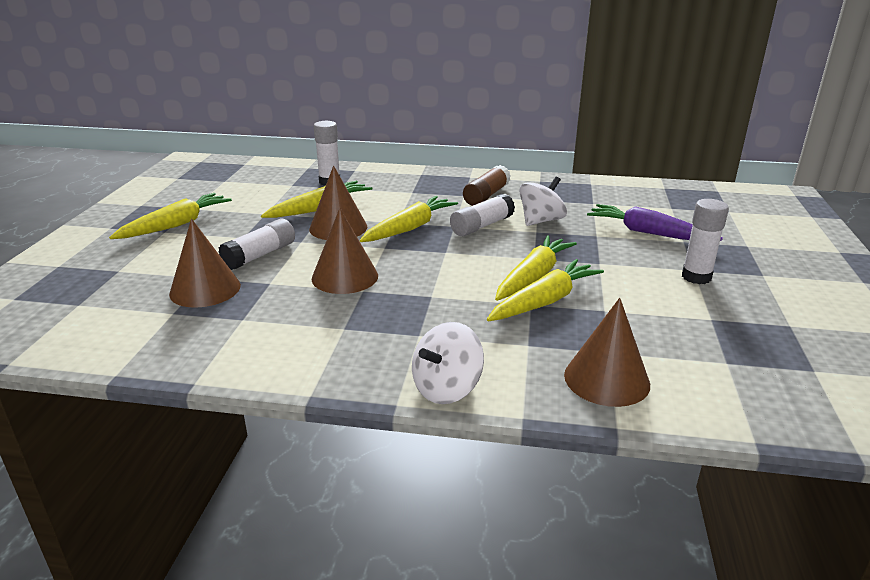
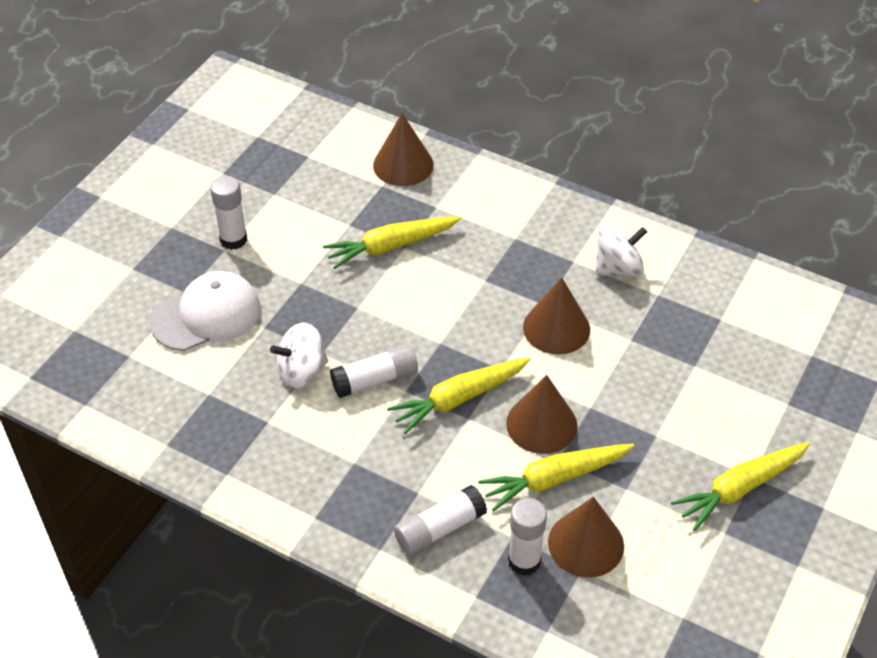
camera: 160 degrees left, 20 degrees up
brown cone [169,219,241,308] -> brown cone moved to [548,497,624,578]
white glue stick [218,219,295,270] -> white glue stick moved to [394,485,487,556]
white spinning top [412,322,484,404] -> white spinning top moved to [595,227,647,276]
brown glue stick [463,165,511,206] -> none
yellow carrot [495,235,577,301] -> none
purple carrot [587,204,723,241] -> white cap [150,271,261,351]

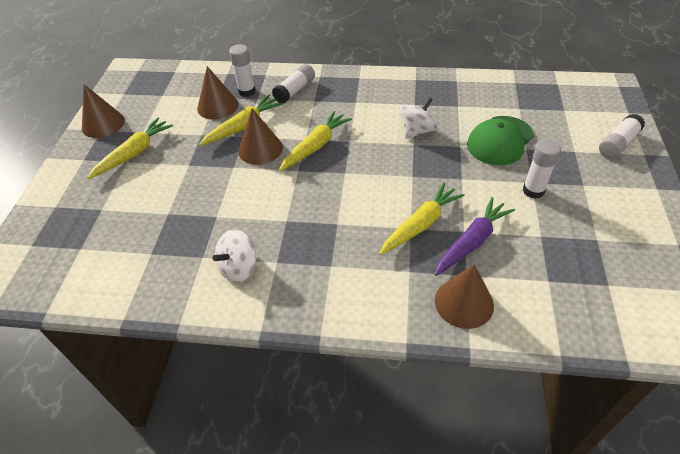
camera: 160 degrees right, 0 degrees up
white cap [150,271,261,351] -> green cap [467,116,534,165]
white glue stick [330,344,418,398] -> white glue stick moved to [599,114,645,159]
brown cone [523,277,590,355] -> brown cone moved to [82,84,125,138]
none -> purple carrot [435,197,515,276]

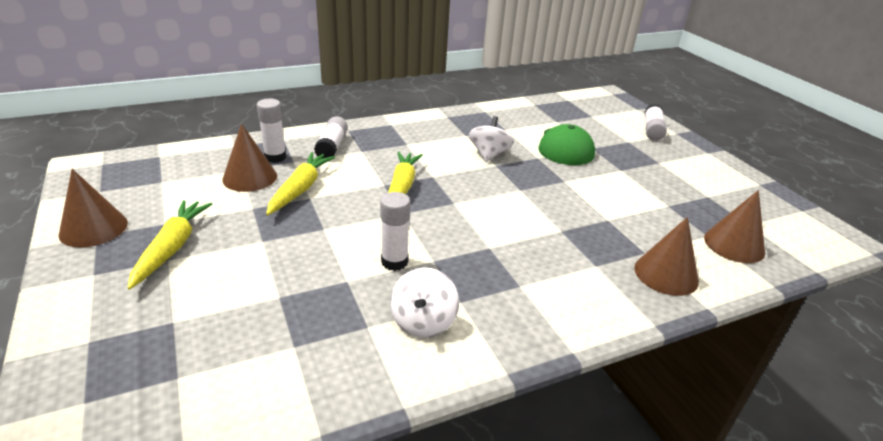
camera: 35 degrees left, 15 degrees down
brown cone [238,108,283,165] -> brown cone moved to [704,190,765,263]
yellow carrot [379,183,465,255] -> none
purple carrot [435,197,515,276] -> none
white glue stick [523,139,561,199] -> white glue stick moved to [380,192,410,271]

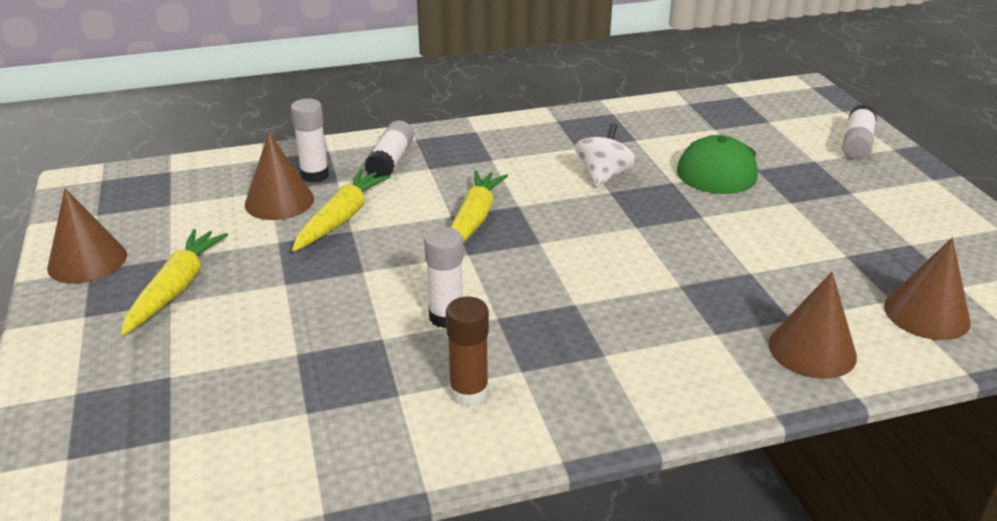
camera: 10 degrees right, 0 degrees up
white spinning top [390,267,459,338] -> brown glue stick [446,296,489,406]

